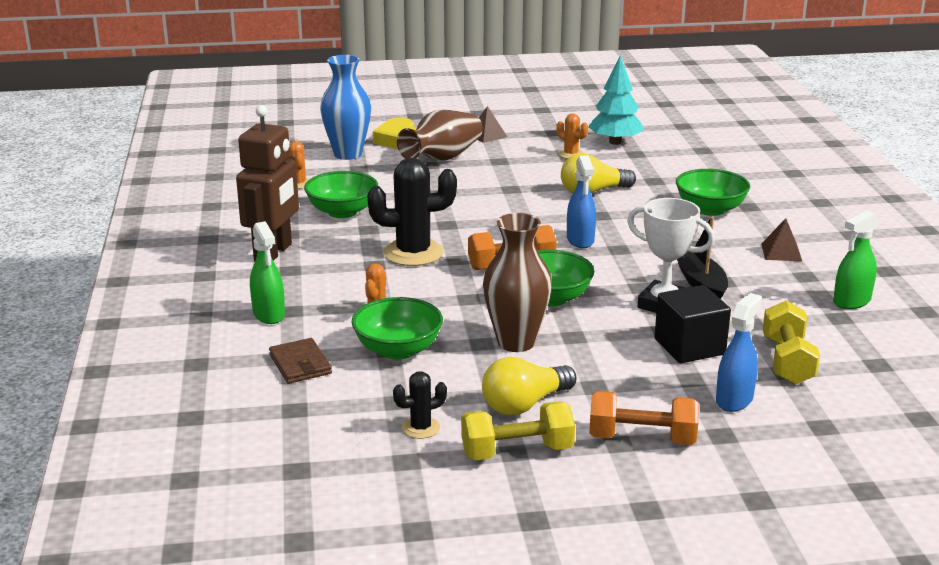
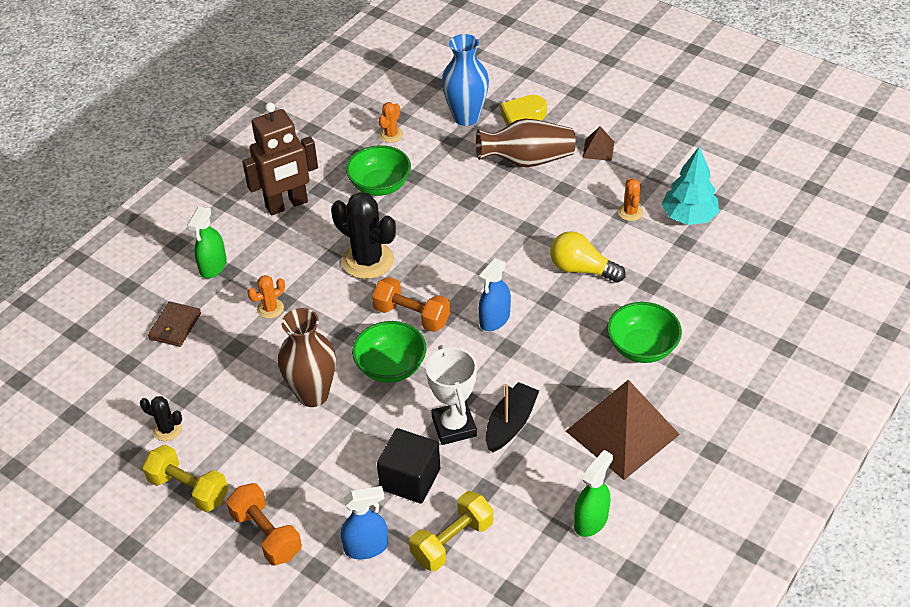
camera: 45 degrees right, 20 degrees up
green bowl [351,297,443,360] -> none
yellow light bulb [482,357,577,416] -> none
brown pyramid [761,218,802,261] -> brown pyramid [566,380,680,480], size x2.27
green spray bottle [833,210,880,309] -> green spray bottle turned 120 degrees clockwise [574,450,613,537]

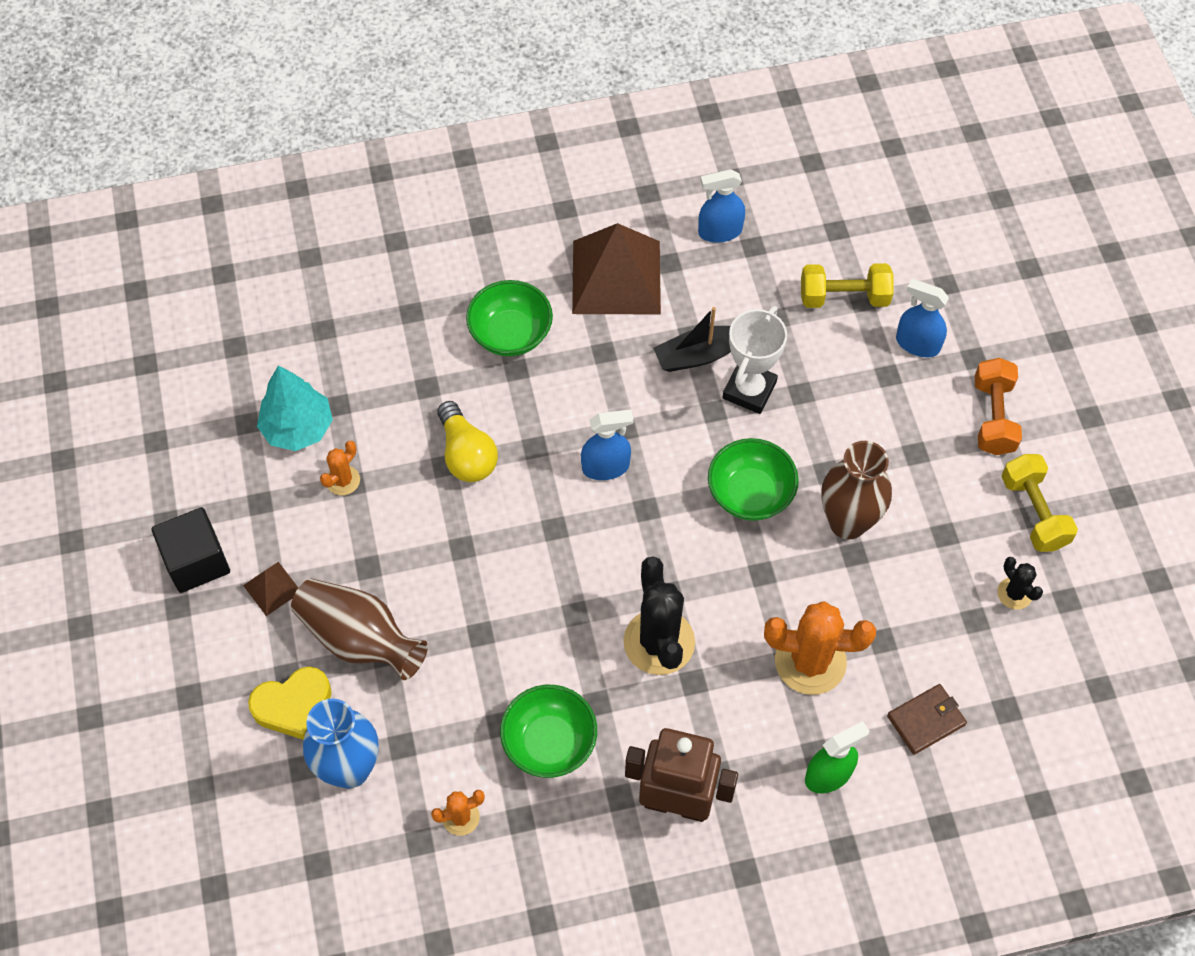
camera: 140 degrees left, 15 degrees up
orange cactus [247,275,285,319] -> orange cactus [764,601,876,695], size x1.99
orange dumbbell [372,277,450,332] -> none
black cube [377,428,440,504] -> black cube moved to [152,507,230,593]
green spray bottle [574,450,613,537] -> blue spray bottle [698,169,745,243]

